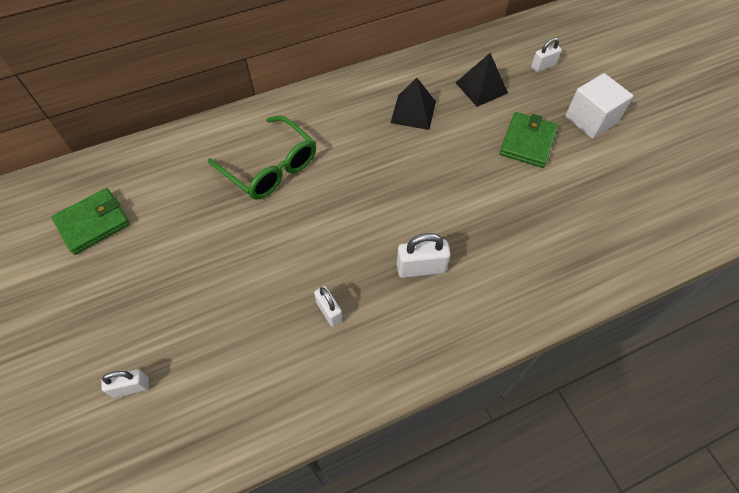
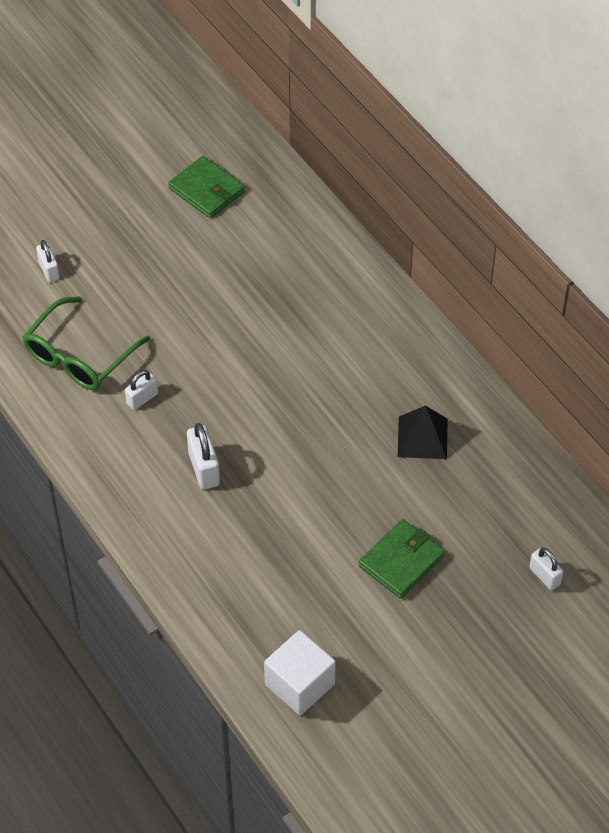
camera: 80 degrees right, 5 degrees down
green glasses [208,116,316,200] -> green glasses moved to [23,296,150,390]
black pyramid [455,53,508,107] -> none
green wallet [500,112,558,168] -> green wallet turned 60 degrees counterclockwise [359,519,445,599]
white cube [565,73,633,139] -> white cube moved to [264,630,336,716]

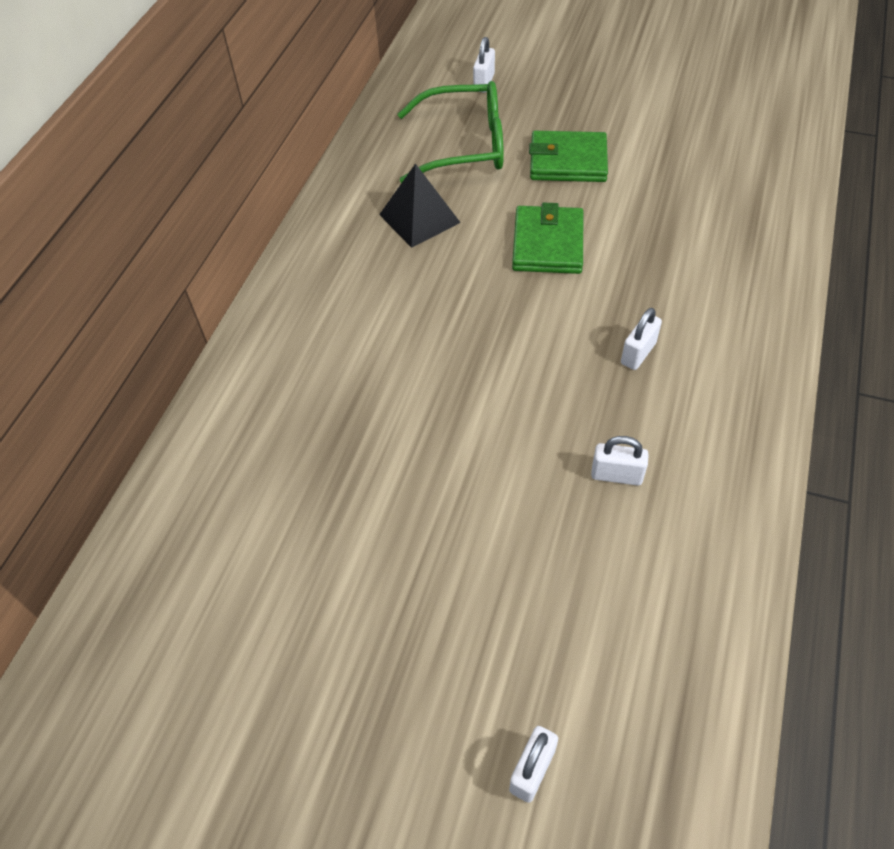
camera: 125 degrees left, 0 degrees up
green glasses [23,296,150,390] -> green glasses moved to [398,81,504,183]
green wallet [168,156,245,219] -> green wallet moved to [512,203,584,274]
white padlock [187,423,220,490] -> white padlock [621,308,662,370], size x0.66
white cube [264,630,336,716] -> none

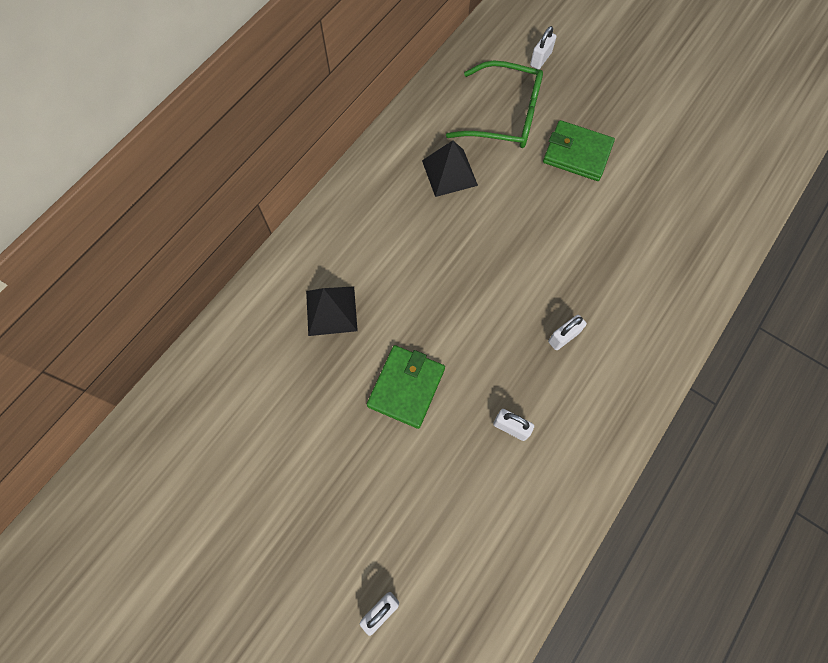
camera: 15 degrees right, 15 degrees up
green wallet [512,203,584,274] -> green wallet moved to [367,345,445,429]
none -> black pyramid [306,286,358,336]

